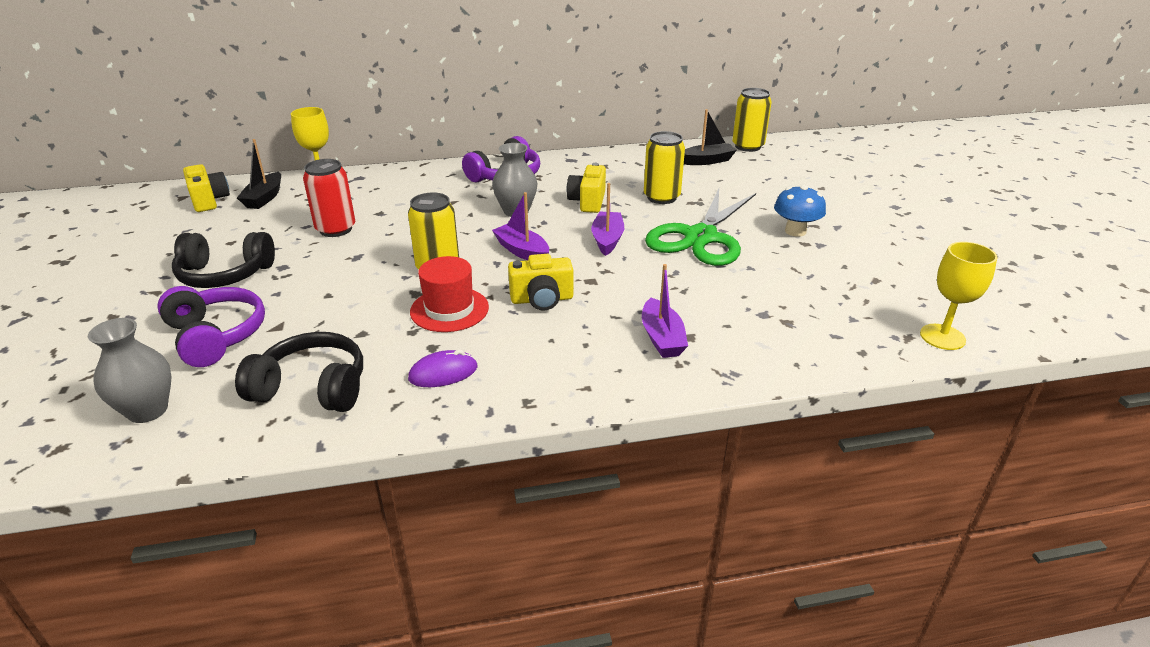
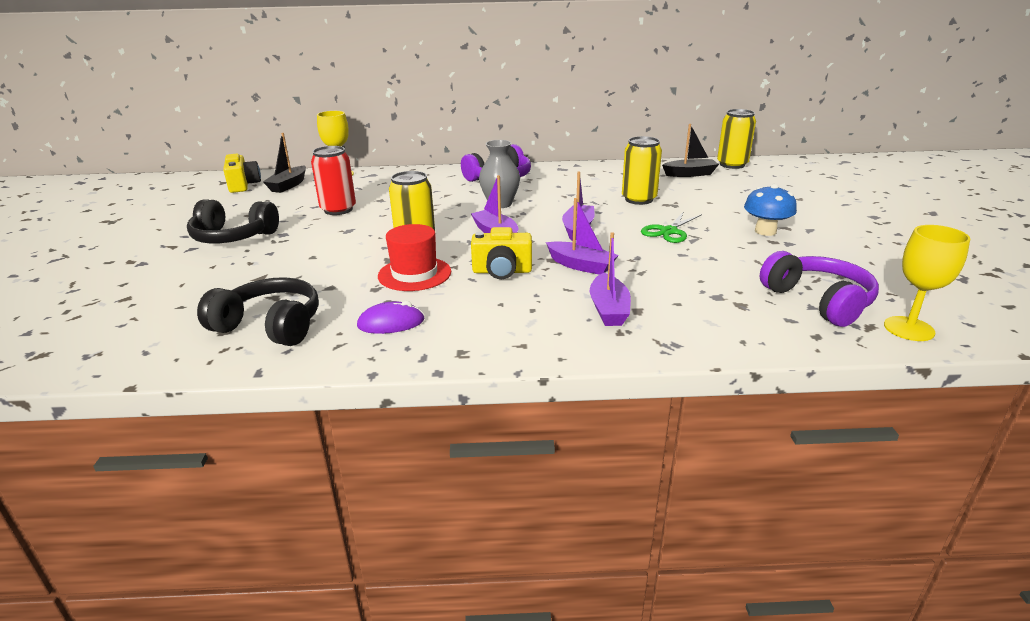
camera: 10 degrees right, 5 degrees down
grey vase [88,318,172,423] -> none
purple headphones [157,286,265,367] -> purple headphones moved to [760,251,879,327]
yellow camera [566,163,606,213] -> none
green scissors [645,189,756,266] -> green scissors [641,211,702,243], size x0.51
none -> purple boat [546,198,619,275]

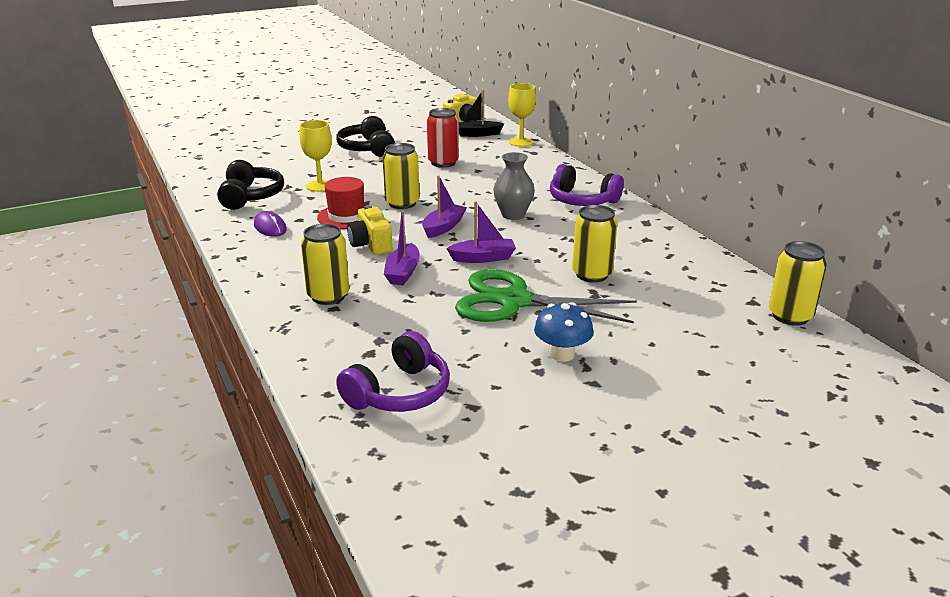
camera: 65 degrees right, 0 degrees up
purple boat [590,232,631,326] -> yellow can [301,224,349,305]
green scissors [641,211,702,243] -> green scissors [455,269,637,323], size x1.97
black boat [662,124,719,177] -> none
yellow goblet [884,225,970,341] -> yellow goblet moved to [299,120,332,192]

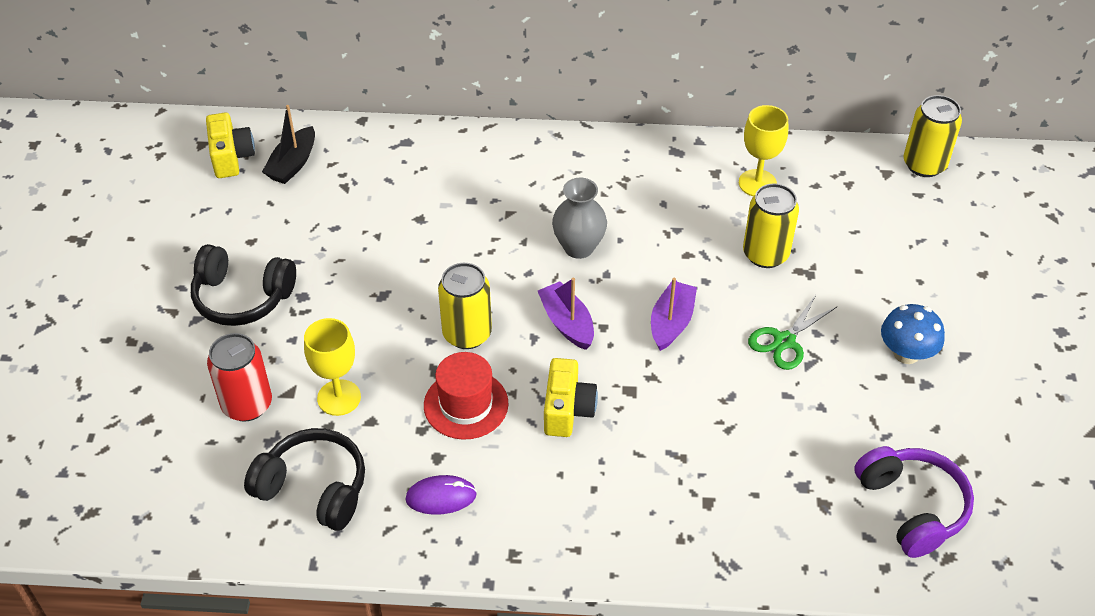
camera: 60 degrees left, 20 degrees up
yellow can [301,224,349,305] -> none
yellow camera [347,205,392,255] -> yellow camera turned 90 degrees counterclockwise [544,358,598,437]
purple boat [384,211,420,285] -> none
red can [427,108,459,168] -> red can moved to [207,333,272,422]
green scissors [455,269,637,323] -> green scissors [748,295,837,370], size x0.51
yellow goblet [508,83,536,147] -> yellow goblet moved to [739,105,788,197]
purple headphones [550,164,624,206] -> none

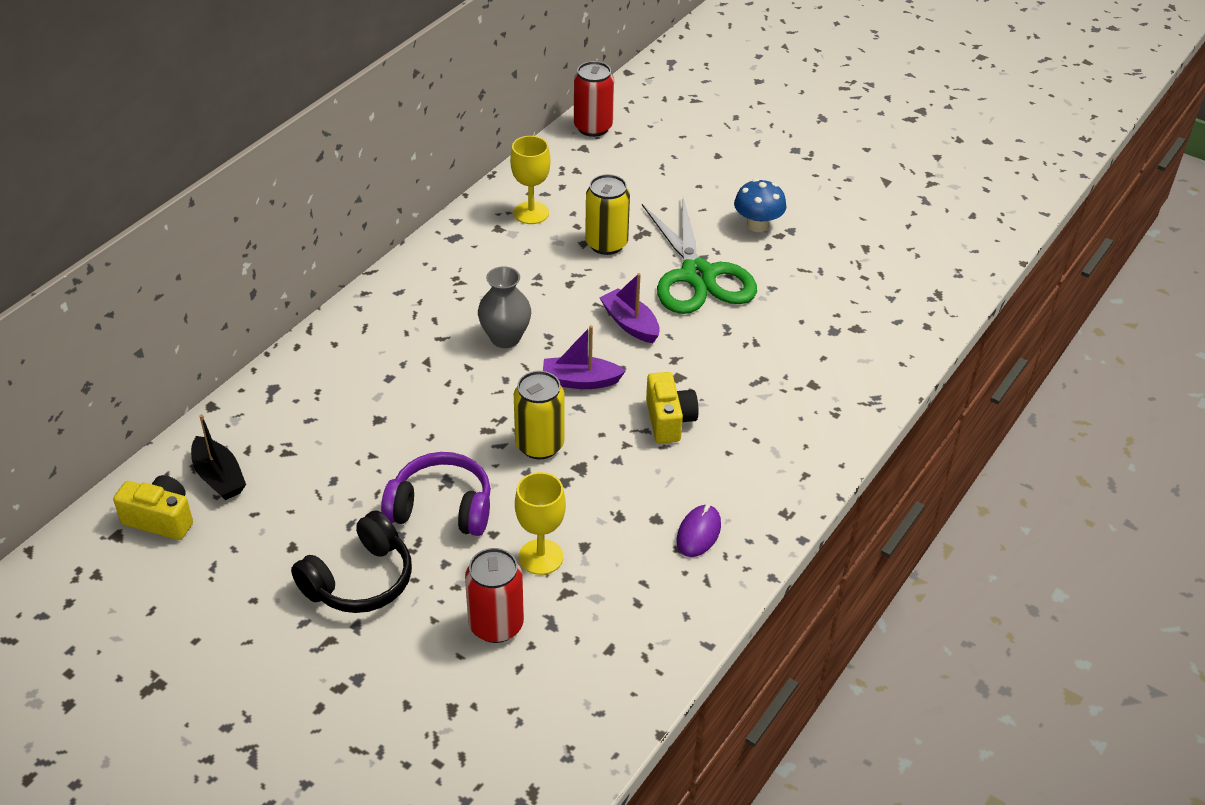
camera: 60 degrees left, 5 degrees down
black headphones [244,428,365,531] -> none
red hat [424,352,509,440] -> none
yellow camera [544,358,598,437] -> yellow camera turned 45 degrees clockwise [646,372,698,443]
green scissors [748,295,837,370] -> green scissors [642,198,757,314], size x1.97
purple headphones [854,446,974,558] -> purple headphones moved to [381,452,491,536]
yellow can [903,95,962,177] -> red can [574,61,614,137]

